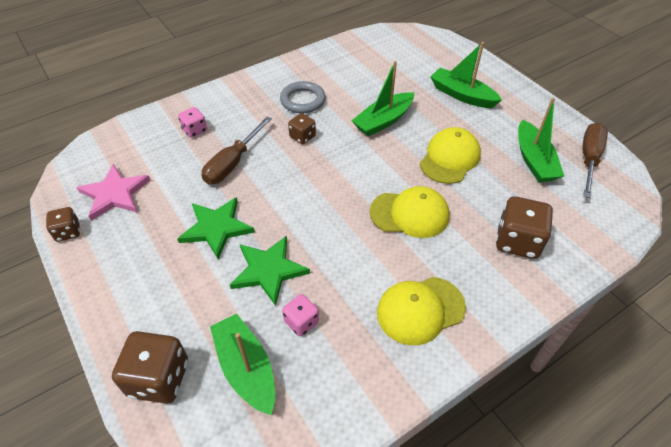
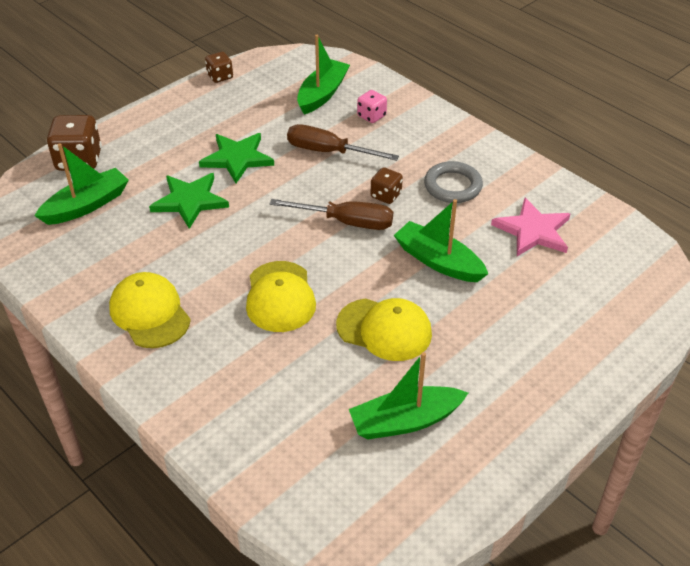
camera: 80 degrees right, 5 degrees down
pink star [76,164,150,221] -> pink star moved to [491,198,570,256]
pink dice [282,294,319,336] -> none
green boat [430,42,502,108] -> green boat moved to [297,35,350,115]
brown dice [496,196,553,259] -> none
brown screwdriver [582,123,608,198] -> brown screwdriver moved to [270,199,393,230]

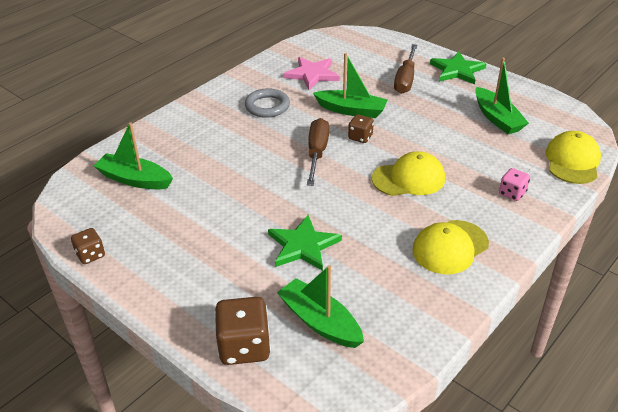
camera: 95 degrees left, 5 degrees down
green star [199,133,274,183] -> green star moved to [430,52,486,85]
brown screwdriver [287,124,399,161] -> brown screwdriver moved to [394,44,417,94]
yellow cap [336,298,432,361] -> yellow cap moved to [545,131,601,184]
pink dice [357,90,387,123] -> pink dice moved to [499,168,530,201]
brown dice [371,167,403,204] -> brown dice moved to [348,114,374,143]
green boat [394,199,488,282] -> green boat turned 105 degrees counterclockwise [313,53,388,118]

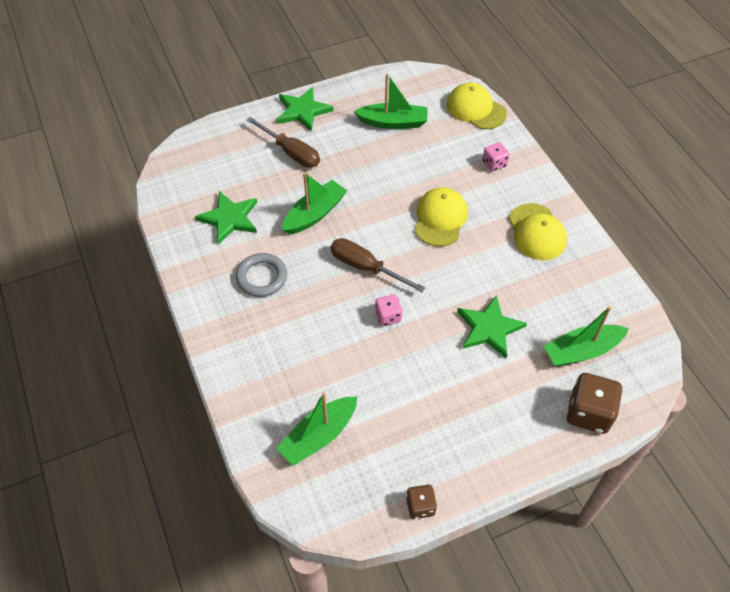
camera: 65 degrees left, 15 degrees up
pink star [283,57,340,90] -> green star [195,191,257,245]
brown dice [348,114,374,143] -> none
none -> pink dice [375,295,402,326]

